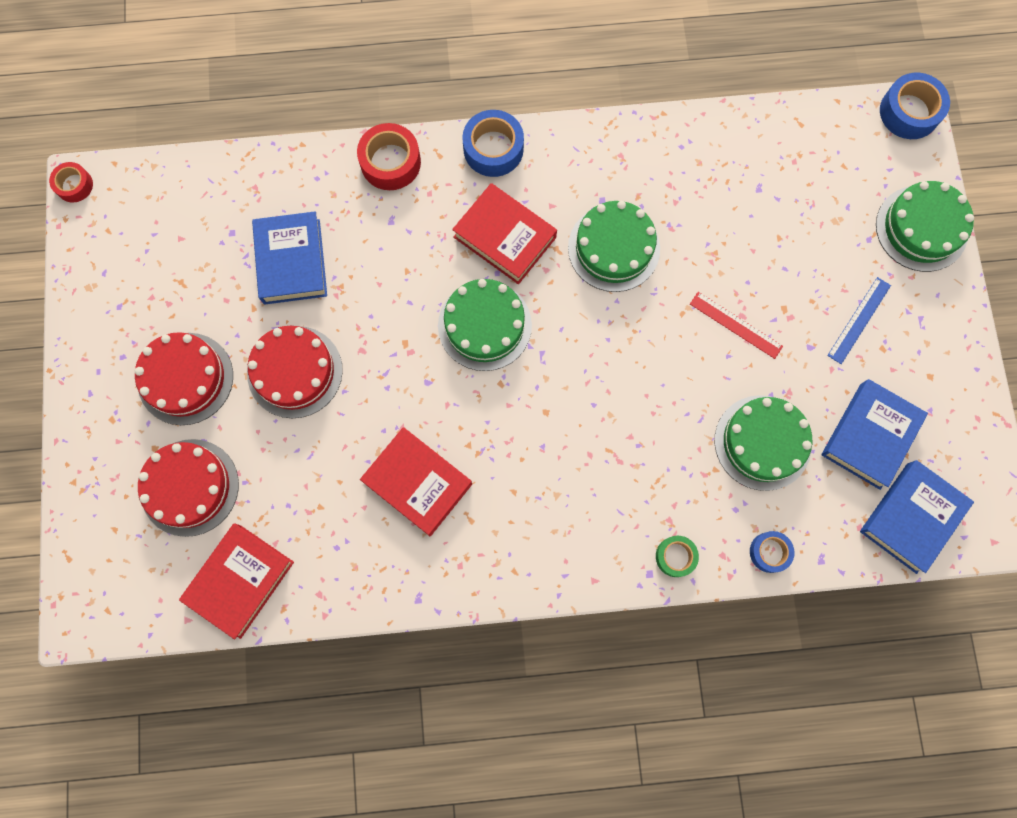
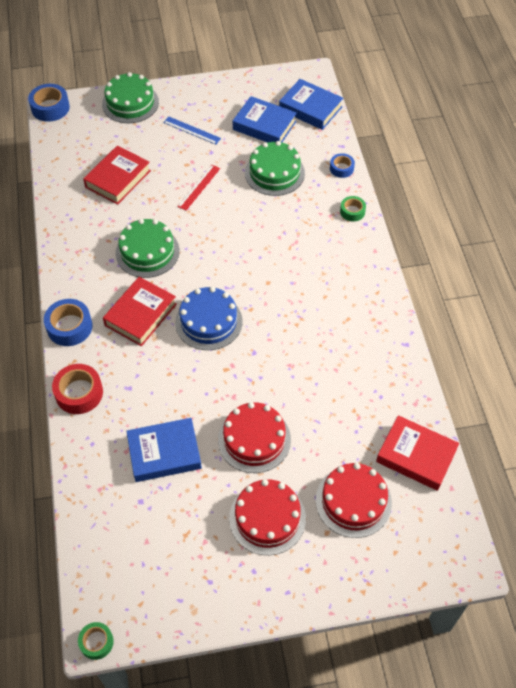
camera: 95 degrees left, 20 degrees down
red tape [49,162,93,203] -> green tape [78,622,114,660]
red book [360,428,472,537] -> red book moved to [83,146,151,205]
green cake [438,279,532,371] -> blue cake [175,287,242,350]

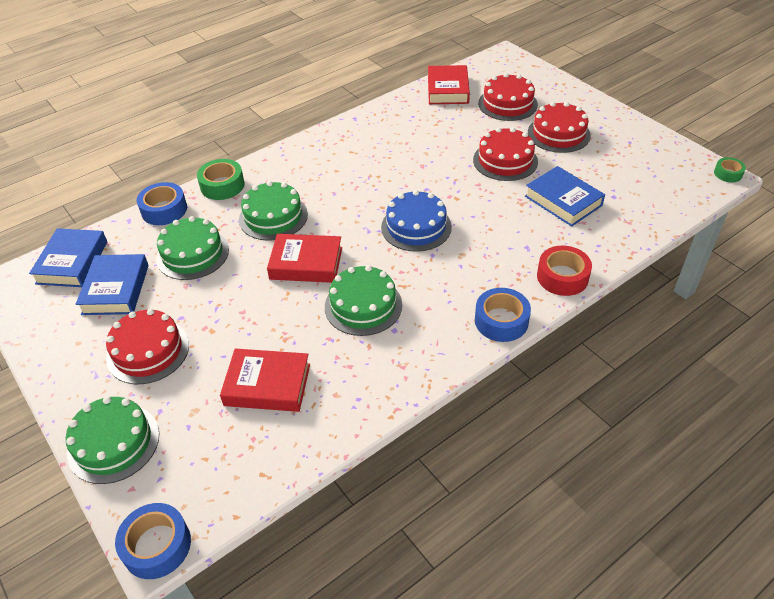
camera: 115 degrees left, 10 degrees down
red book [103,277,177,346] -> red book moved to [267,234,342,283]
blue ruler [163,117,221,145] -> red cake [106,309,189,384]
red ruler [177,165,220,211] -> none
blue tape [330,153,355,178] -> blue tape [137,182,187,225], size x1.66
green tape [340,196,366,222] -> green tape [197,159,245,200], size x1.66
none -> green cake [239,181,308,241]

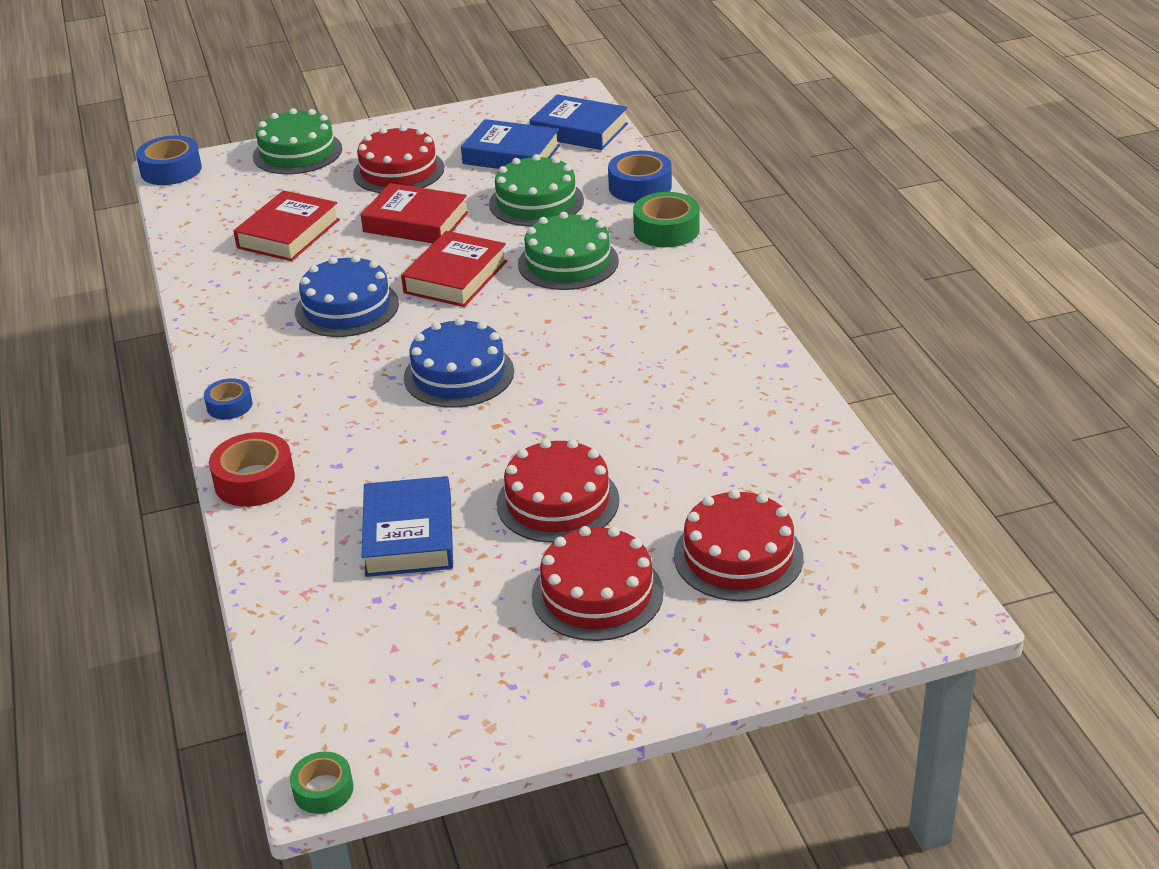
camera: 110 degrees right, 10 degrees down
green cake [325,265,402,336] -> blue cake [295,255,399,337]
red book [428,65,470,104] -> red book moved to [360,183,468,243]
blue tape [475,288,531,342] -> blue tape [204,378,253,419], size x0.60
blue book [525,166,605,227] -> blue book turned 75 degrees counterclockwise [362,476,453,577]

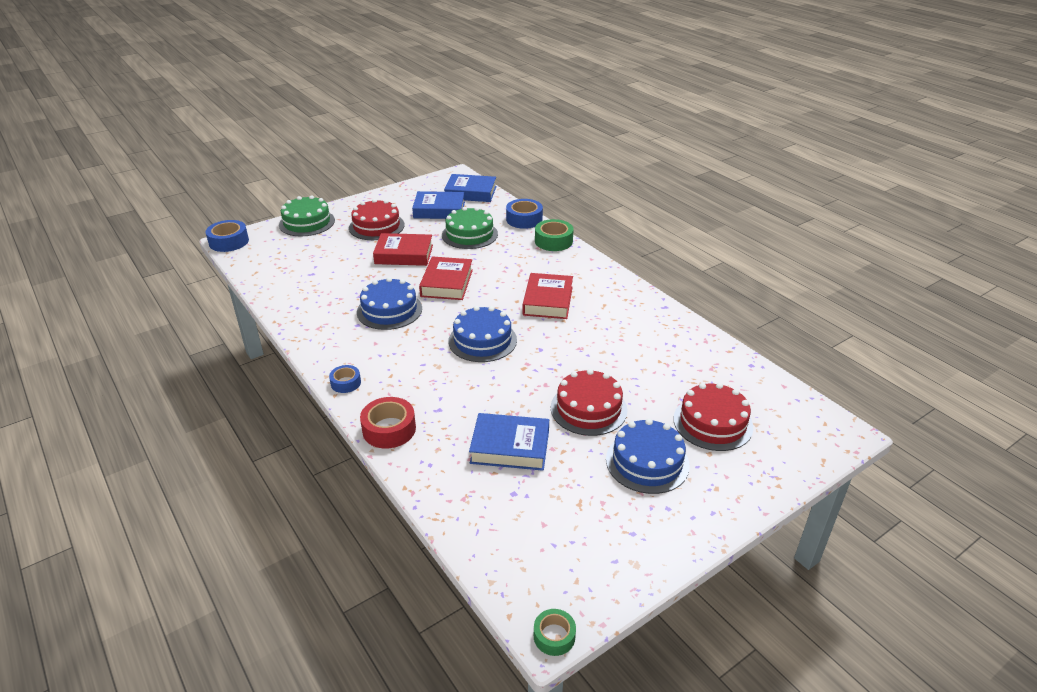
camera: 20 degrees left, 0 degrees up
red book [233,190,340,261] -> red book moved to [523,273,573,319]
blue book [362,476,453,577] -> blue book turned 60 degrees counterclockwise [469,413,549,471]
green cake [518,212,619,290] -> none
red cake [532,526,663,641] -> blue cake [606,419,690,494]

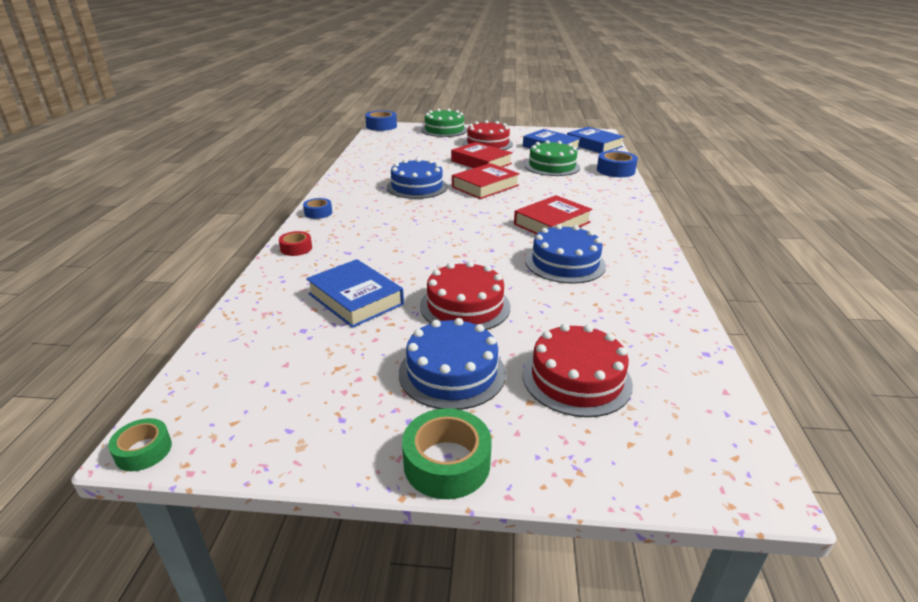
camera: 40 degrees right, 5 degrees down
red tape [360,397,416,449] -> red tape [279,231,312,256], size x0.60
blue cake [448,306,517,362] -> blue cake moved to [526,224,606,284]
green tape [535,219,574,251] -> green tape moved to [402,408,492,499]

